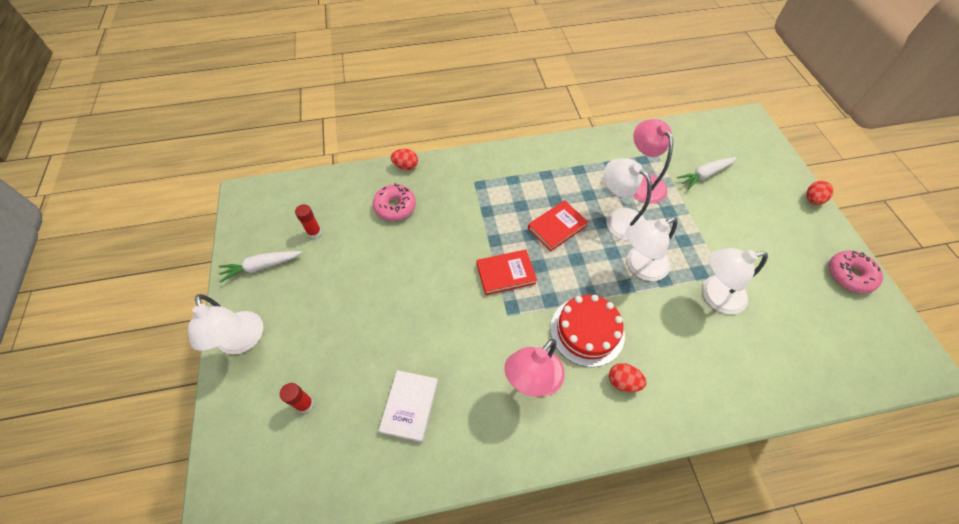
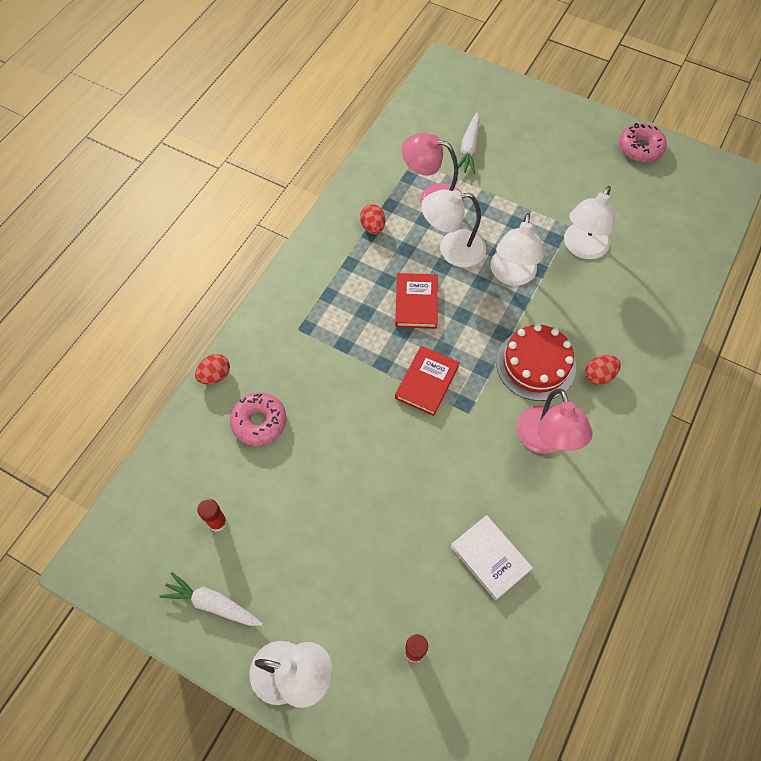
camera: 50 degrees left, 5 degrees up
white carrot [219,251,302,282] -> white carrot turned 90 degrees clockwise [159,572,263,626]
red egg [807,181,833,205] -> red egg moved to [360,204,385,234]

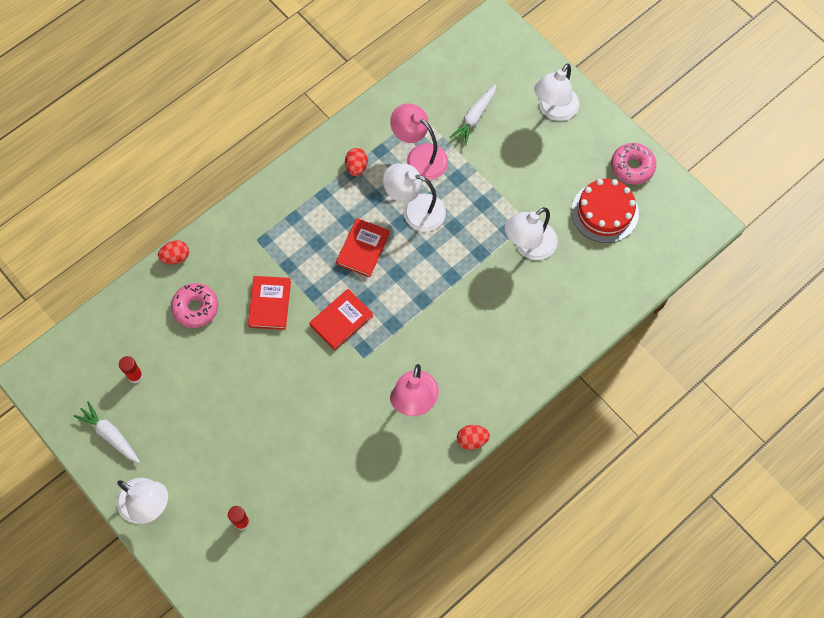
camera: 20 degrees right, 5 degrees up
white book [450,515,533,601] -> none
white lamp [491,213,544,286] -> white lamp moved to [534,63,579,121]
red cake [496,324,576,401] -> red cake moved to [571,179,639,243]
red egg [585,355,621,385] -> red egg moved to [457,425,490,450]
none -> red book [248,276,291,330]

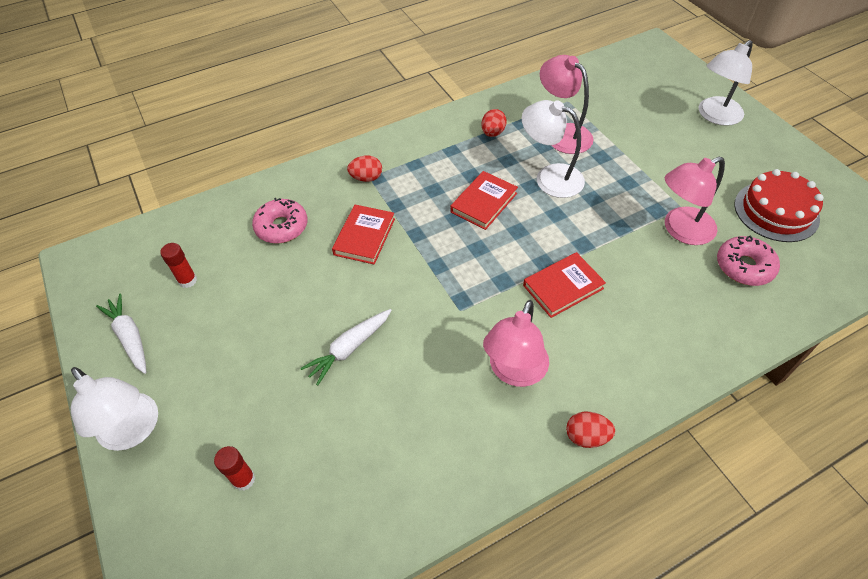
camera: 15 degrees right, 15 degrees down
red egg [158,240,189,264] -> red egg moved to [347,155,382,182]
red book [309,289,373,350] -> red book moved to [523,252,606,318]
white carrot [450,84,497,146] -> white carrot moved to [300,309,392,386]
white lamp [504,207,558,260] -> pink lamp [665,157,725,245]
pink donut [611,143,656,185] -> pink donut moved to [717,235,780,286]

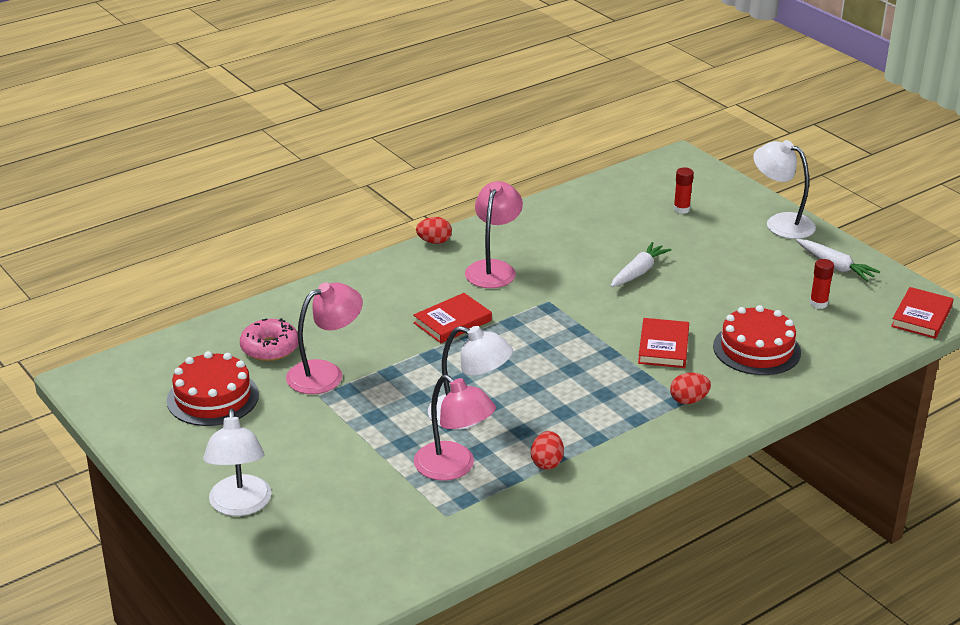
camera: 170 degrees right, 20 degrees down
pink donut [252,198,308,244] -> red cake [713,305,801,375]
red book [450,171,518,230] -> red book moved to [891,287,954,339]
white lamp [699,40,753,126] -> white lamp turned 135 degrees clockwise [203,408,272,516]

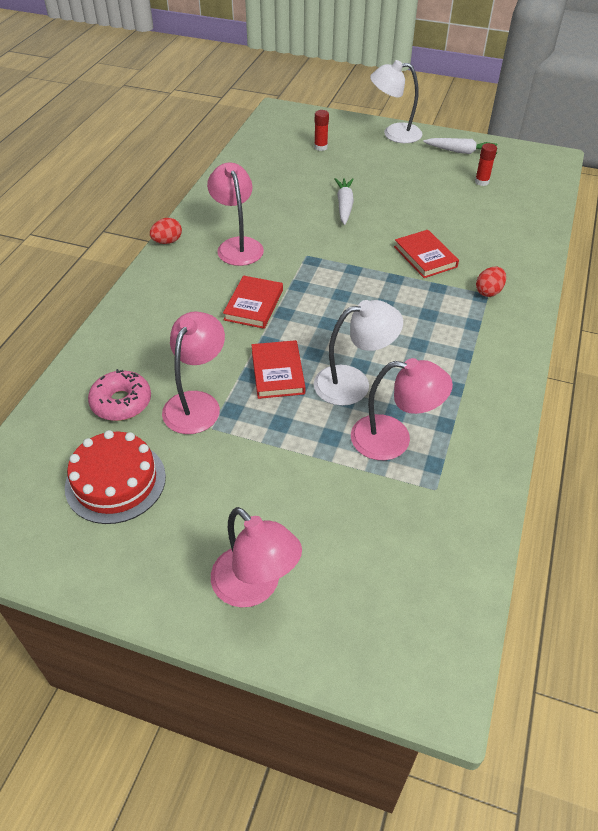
camera: 35 degrees left, 15 degrees up
white lamp [203,408,272,516] -> pink lamp [211,507,302,608]
red egg [531,431,564,470] -> none
red cake [713,305,801,375] -> none
red book [891,287,954,339] -> red book moved to [251,340,305,399]

